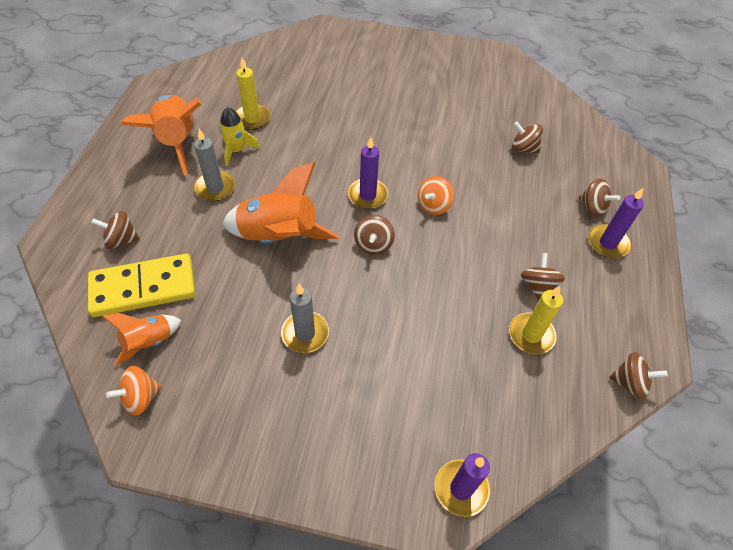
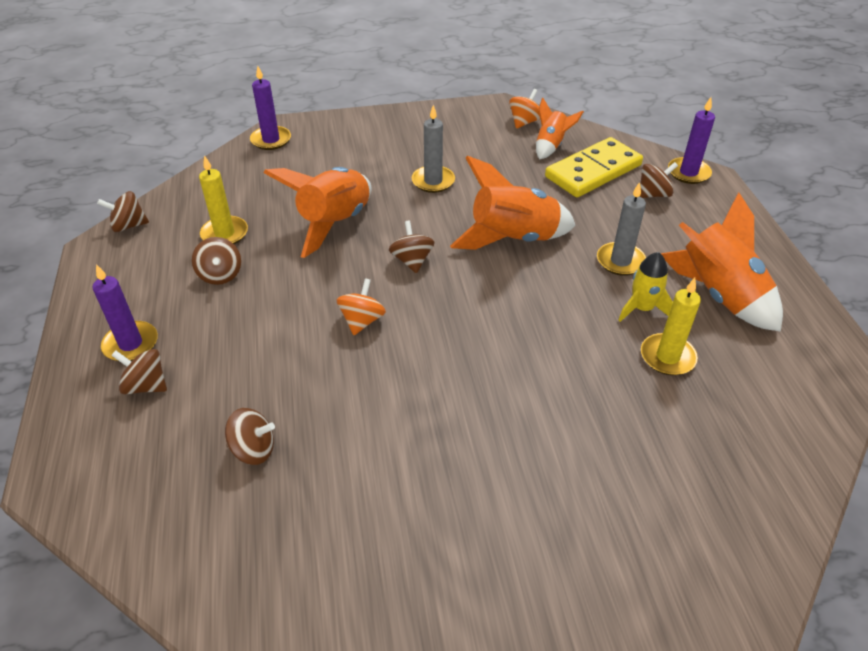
camera: 160 degrees right, 10 degrees down
purple candle [348,137,388,209] -> purple candle moved to [668,97,715,184]
none -> orange rocket [264,167,371,258]

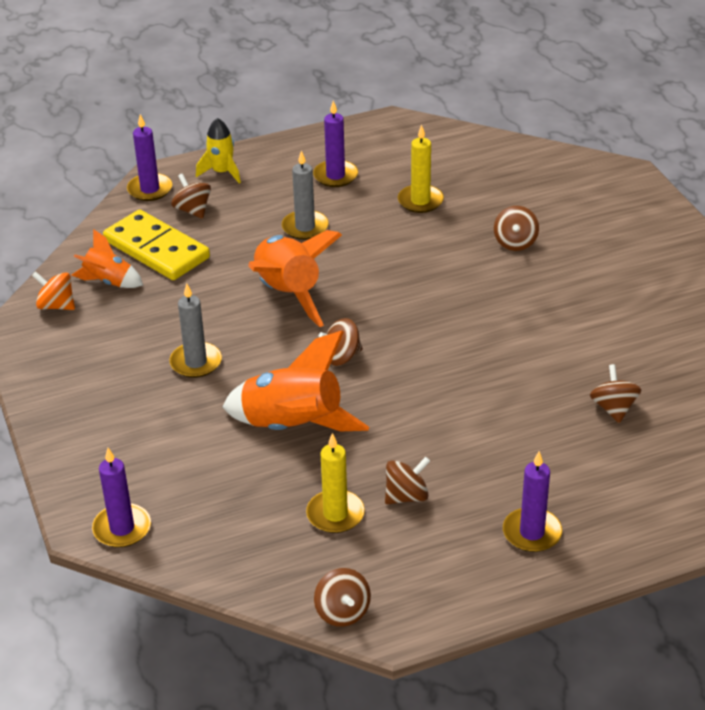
camera: 100 degrees left, 5 degrees down
brown spinning top [111,349,167,394] -> brown spinning top moved to [494,206,539,251]
orange spinning top [337,278,386,335] -> none
yellow rocket [618,252,673,322] -> yellow rocket moved to [196,118,241,184]
orange rocket [661,193,783,332] -> purple candle [313,101,358,187]

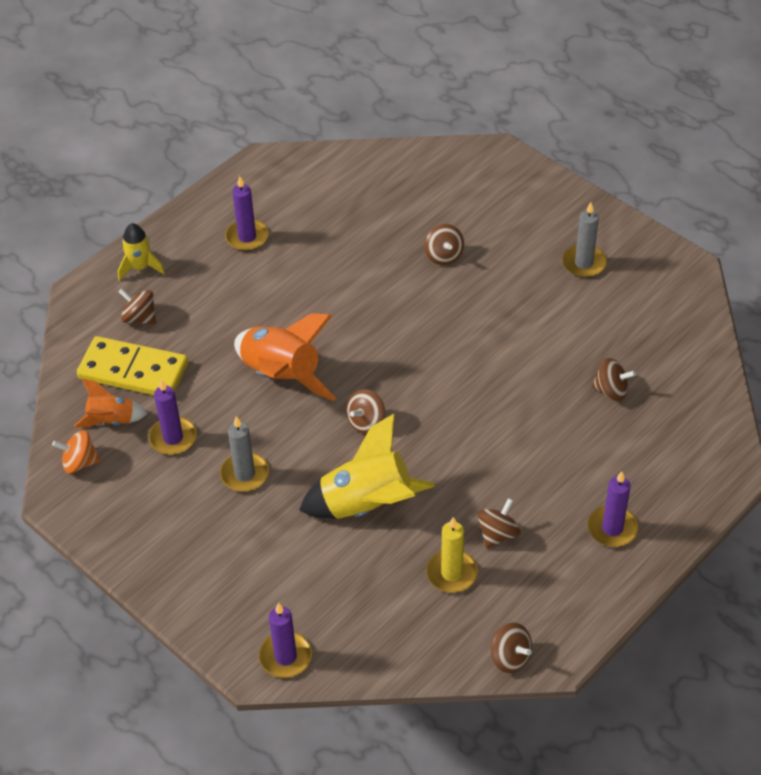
camera: 25 degrees left, 10 degrees up
purple candle [127,114,172,201] -> purple candle moved to [149,379,197,455]
orange rocket [222,330,369,432] -> yellow rocket [299,413,435,519]
grey candle [282,150,329,240] -> grey candle moved to [562,202,607,278]
yellow candle [398,124,444,213] -> none
brown spinning top [590,364,641,423] -> brown spinning top turned 135 degrees clockwise [591,358,636,401]

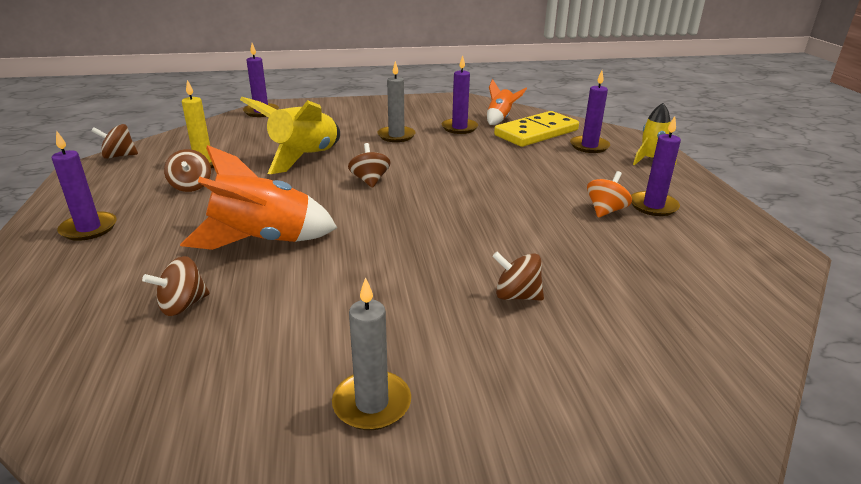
camera: 125 degrees right, 20 degrees down
orange spinning top [52,430,100,473] -> orange spinning top moved to [587,171,632,218]
brown spinning top [118,288,156,324] -> purple candle [570,71,610,153]
orange rocket [234,313,336,401] -> orange rocket moved to [180,145,337,250]

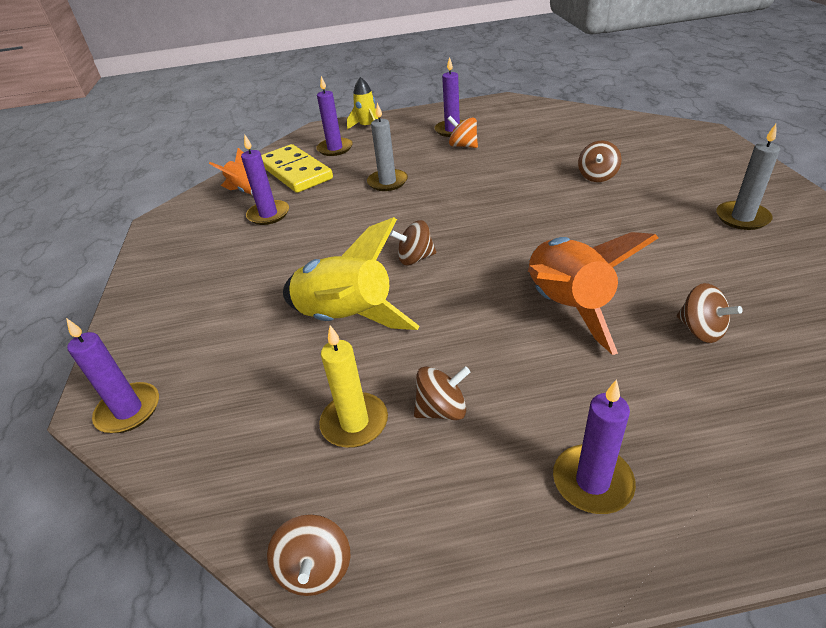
camera: 85 degrees left, 10 degrees up
grey candle [377,61,416,142] -> grey candle moved to [367,103,408,191]

